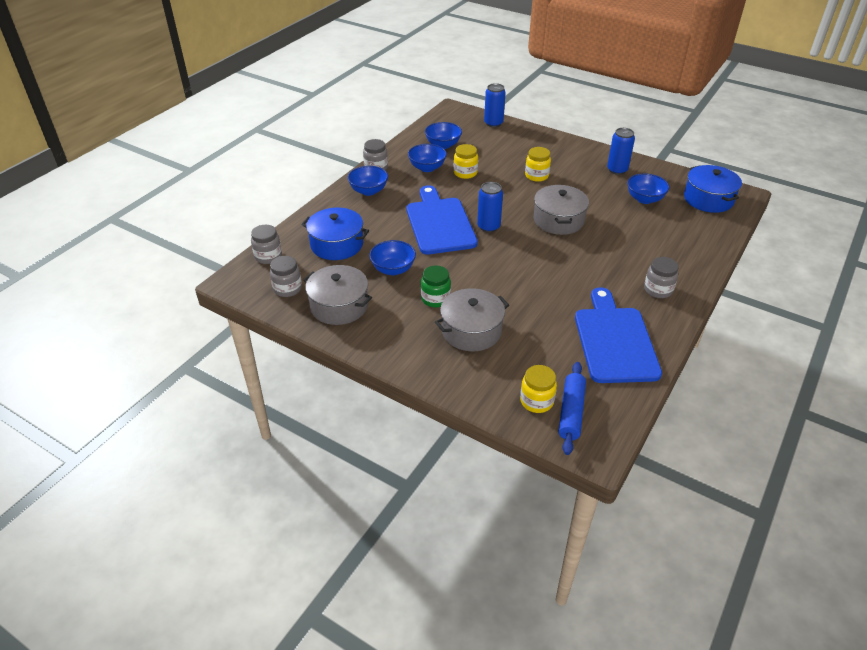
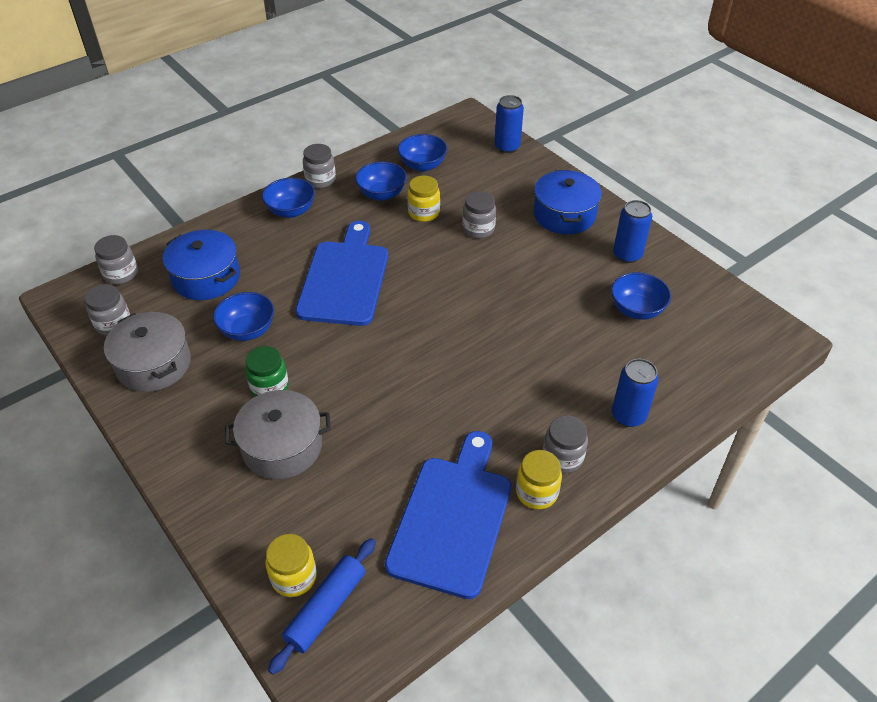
camera: 20 degrees right, 5 degrees up
blue can [477,182,503,232] -> blue can moved to [612,359,659,427]
yellow jar [525,147,551,182] -> yellow jar moved to [516,450,562,509]
grey pot [534,185,589,235] -> none
blue pot [684,165,742,213] -> blue pot moved to [534,170,602,234]
none -> grey jar [462,191,496,238]

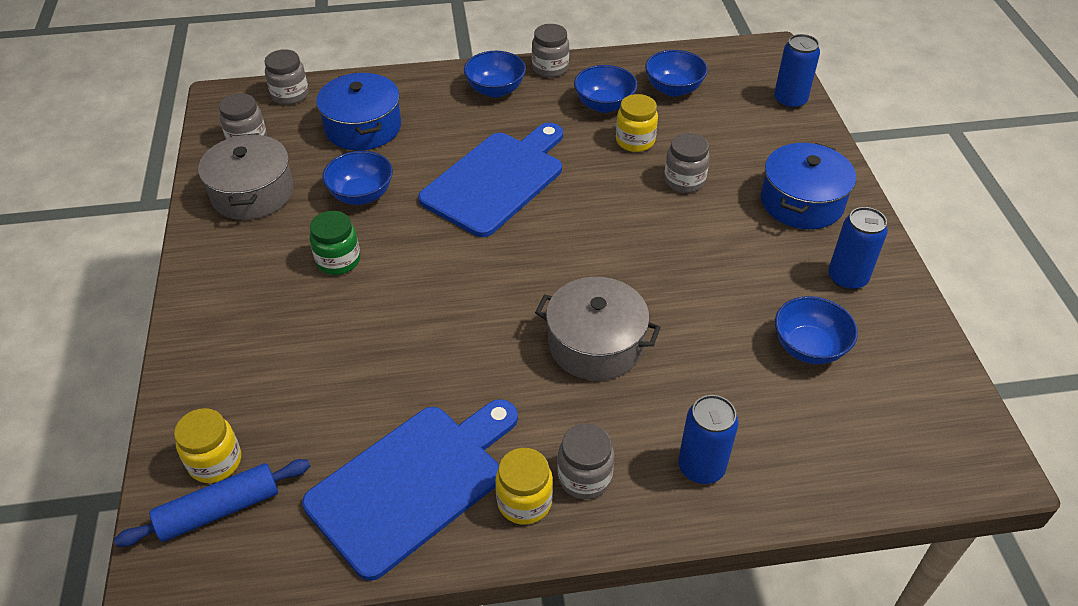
camera: 30 degrees right, 0 degrees up
grey pot [225,390,331,479] -> grey pot moved to [535,277,661,381]

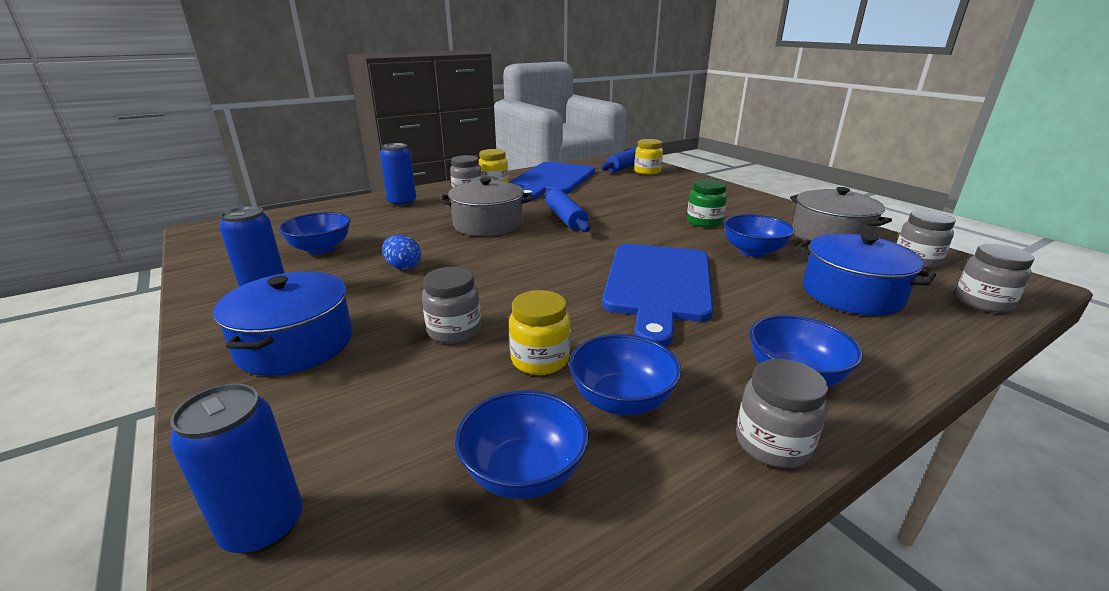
camera: 155 degrees right, 20 degrees down
none -> blue egg [382,235,421,270]
none -> blue rolling pin [545,188,591,232]

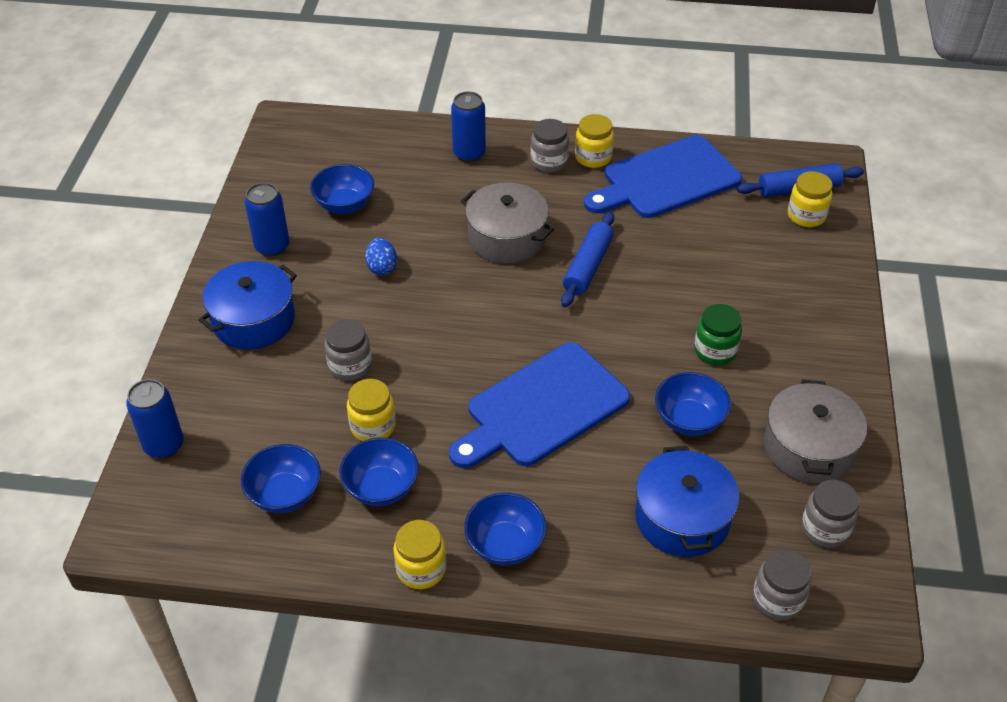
camera: 40 degrees right, 20 degrees up
grey jar [736,359,828,468] -> yellow jar [393,520,446,589]

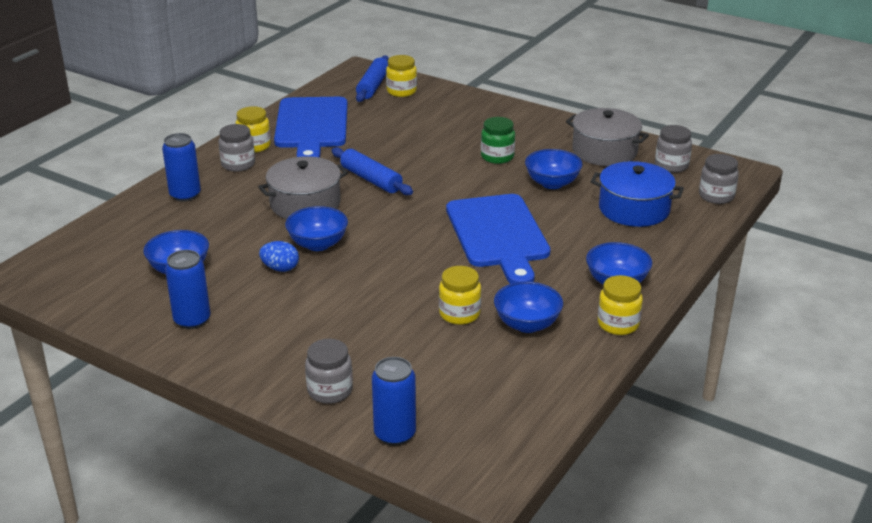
camera: 65 degrees left, 15 degrees down
blue pot [199,261,297,350] -> none
blue bowl [241,444,321,513] -> blue bowl moved to [285,206,348,251]
grey jar [324,319,372,381] -> grey jar moved to [305,339,353,404]

